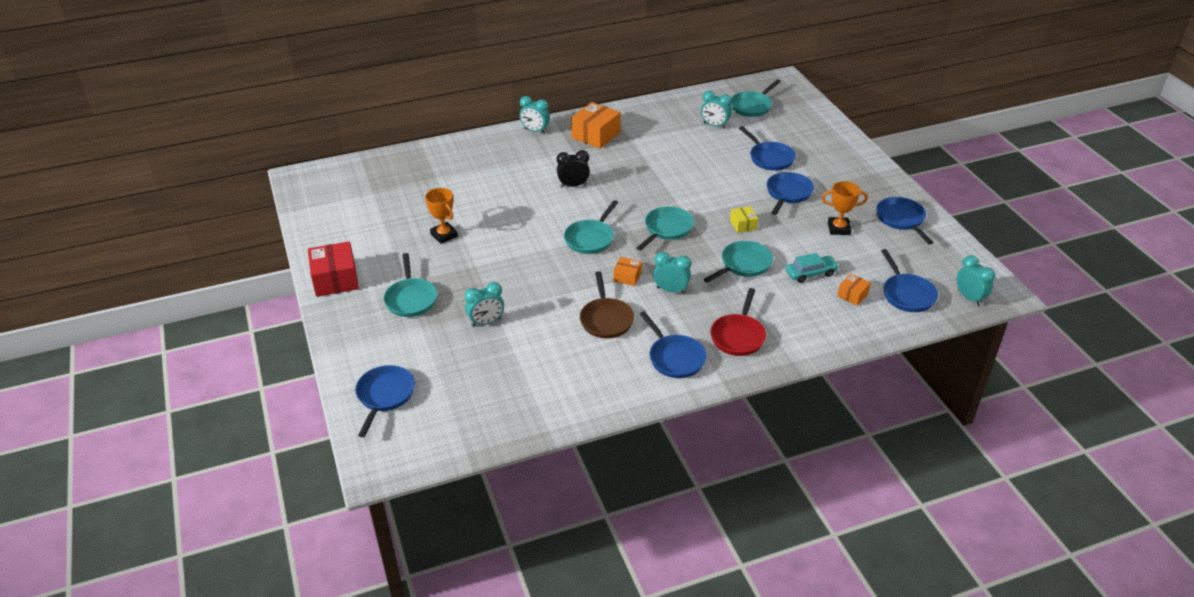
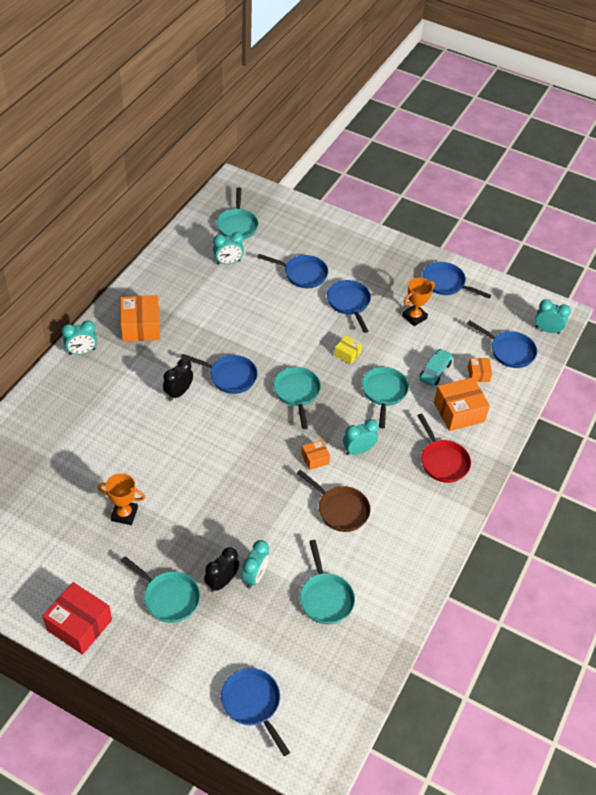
camera: 45 degrees left, 10 degrees up
turquoise pan [564,200,618,254] -> turquoise pan moved to [300,540,355,624]
blue pan [640,311,707,378] -> blue pan moved to [181,354,258,394]
none -> black clock [204,547,239,592]
none -> orange box [434,377,490,431]

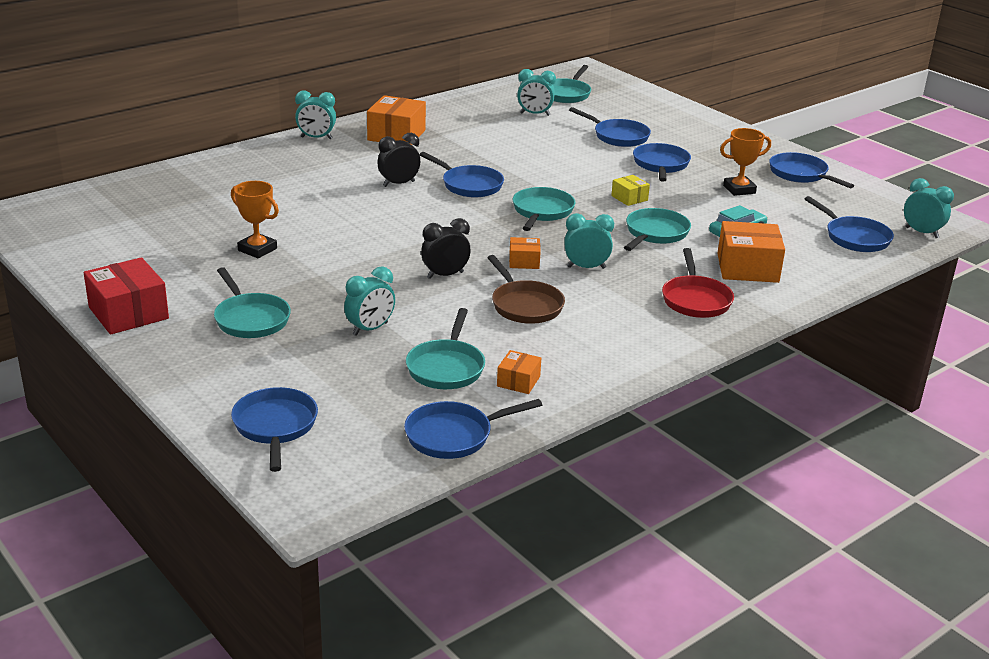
camera: 25 degrees right, 20 degrees down
black clock [204,547,239,592] -> black clock moved to [421,218,471,279]
orange box [468,358,492,382] -> orange box moved to [497,350,541,394]
none -> blue pan [404,399,542,459]

